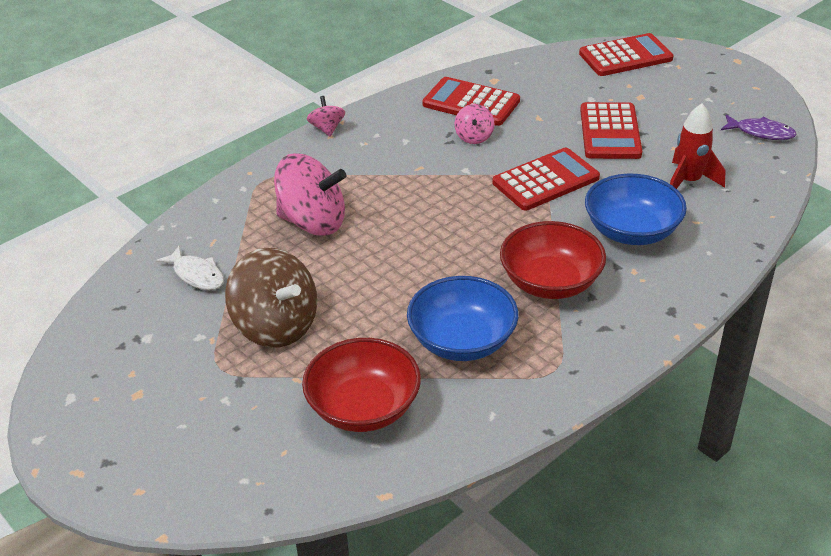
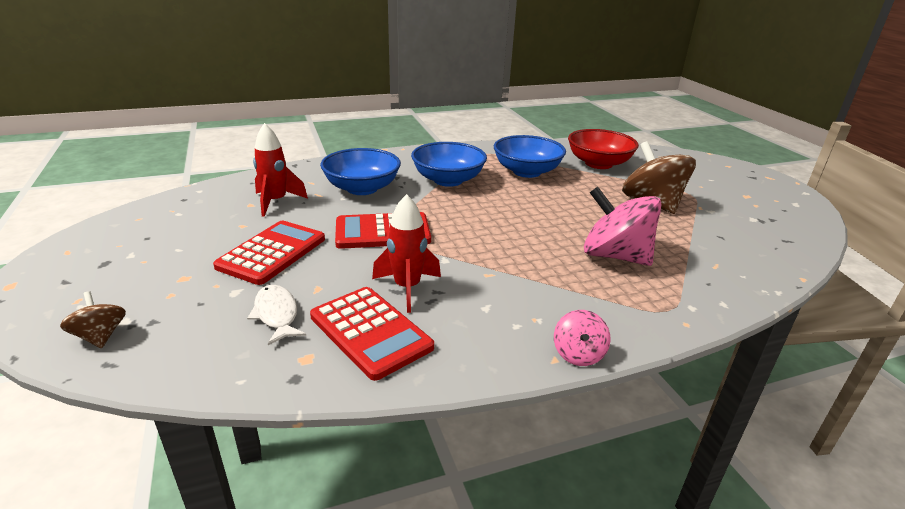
camera: 160 degrees left, 10 degrees down
white fish [155,246,224,290] -> white fish moved to [247,285,306,345]
pink spinning top [455,104,495,144] -> red rocket [372,194,441,313]
red bowl [500,221,606,299] -> blue bowl [411,142,487,187]
red calculator [579,33,674,76] -> brown spinning top [60,291,126,348]
purple fish [721,114,797,140] -> none

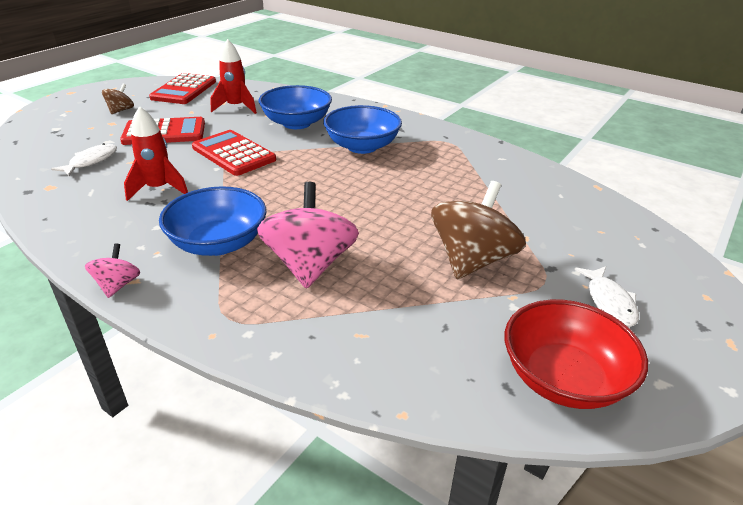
camera: 55 degrees right, 5 degrees up
brown spinning top [60,291,126,348] -> brown spinning top moved to [102,84,134,114]
red calculator [310,287,434,381] -> red calculator moved to [149,73,216,104]
blue bowl [494,135,566,178] -> blue bowl moved to [159,186,266,256]
pink spinning top [554,310,610,366] -> pink spinning top turned 120 degrees clockwise [85,243,140,298]
red bowl [568,129,639,169] -> red bowl moved to [505,300,648,409]
none -> white fish [574,266,639,327]

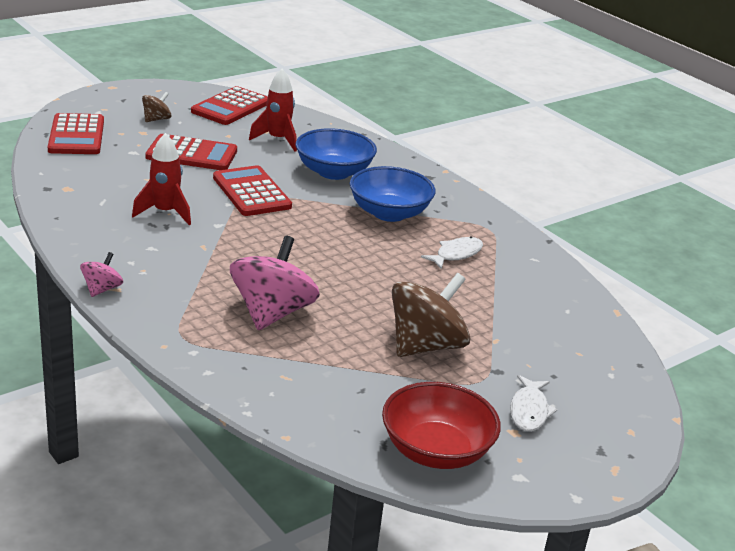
camera: 15 degrees right, 5 degrees down
white fish [51,143,117,176] -> white fish moved to [421,237,483,269]
blue bowl [159,186,266,256] -> none
none -> red calculator [48,113,104,154]

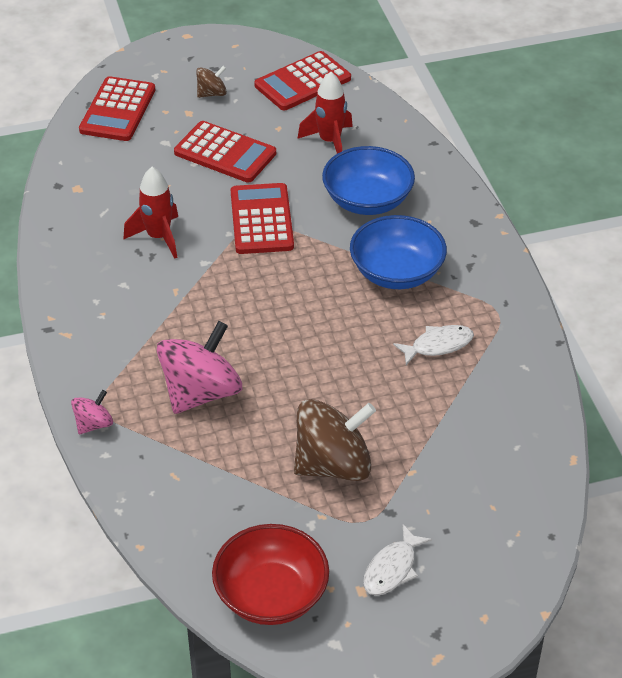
camera: 25 degrees right, 15 degrees up
pink spinning top [80,252,123,297] -> pink spinning top moved to [71,390,113,434]

